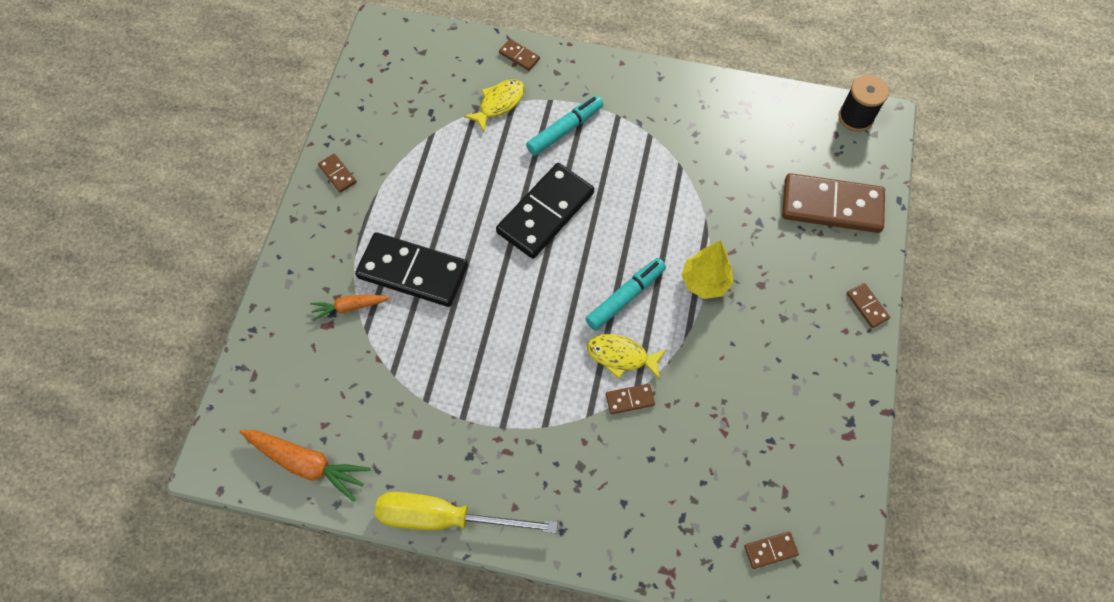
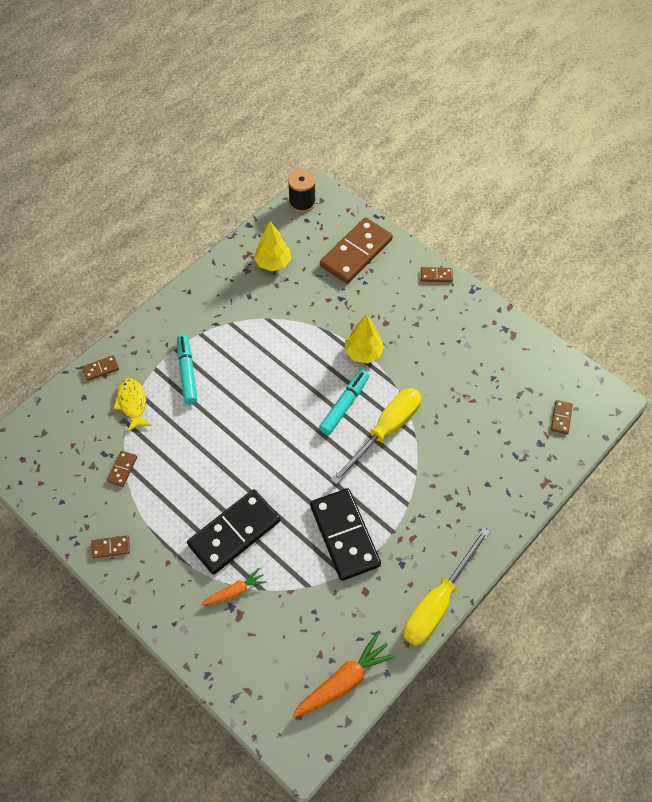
camera: 60 degrees left, 5 degrees down
orange carrot [310,295,390,321] -> orange carrot turned 135 degrees counterclockwise [201,568,267,605]
black domino [496,163,594,259] -> black domino moved to [310,488,381,581]
turquoise marker [585,258,666,331] -> turquoise marker turned 45 degrees clockwise [319,370,369,435]
yellow fish [587,334,667,380] -> yellow screwdriver [331,388,421,485]
brown domino [606,384,655,414] -> brown domino moved to [107,451,137,487]
none -> yellow tree [254,221,291,271]

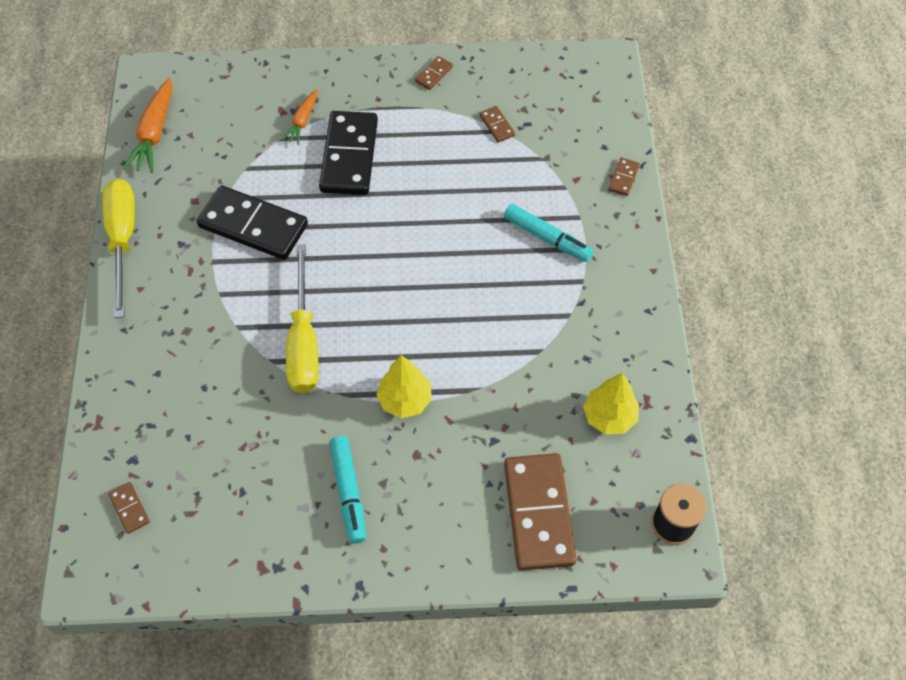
camera: 135 degrees right, 0 degrees up
yellow fish [113,378,152,432] -> none
turquoise marker [319,370,369,435] -> turquoise marker moved to [330,436,366,543]
brown domino [421,267,453,282] -> none

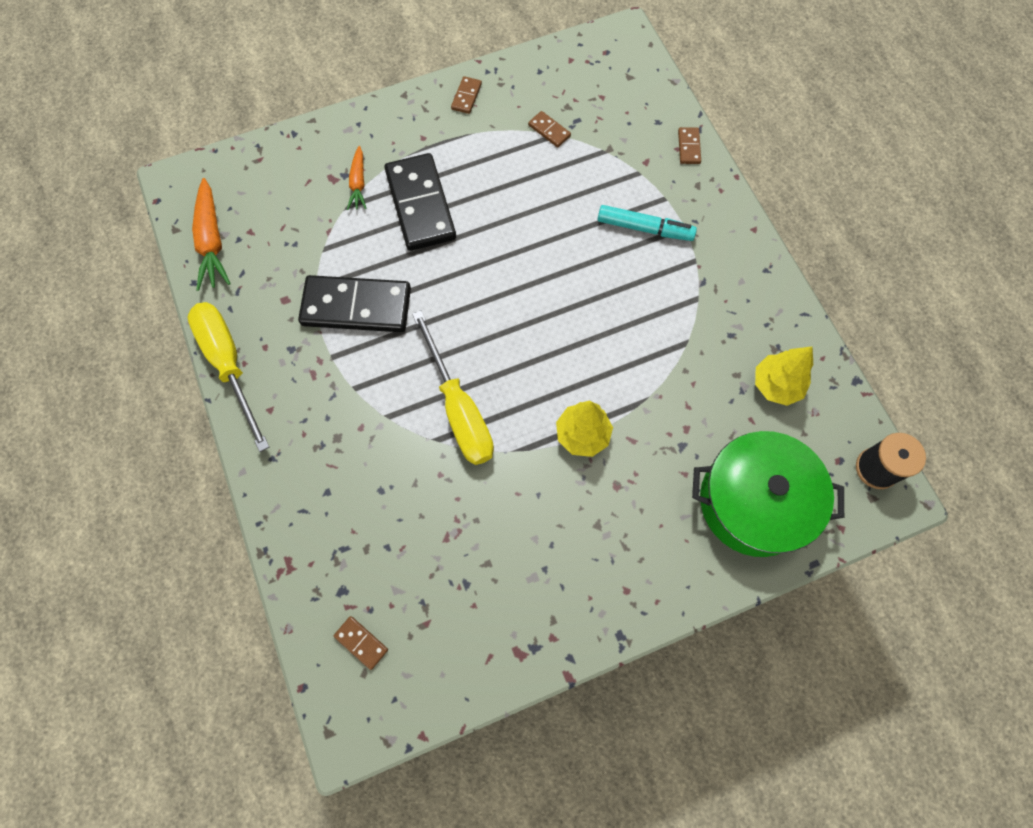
camera: 20 degrees left, 10 degrees up
turquoise marker [330,436,366,543] -> none
brown domino [504,453,576,571] -> green pot [692,431,844,557]

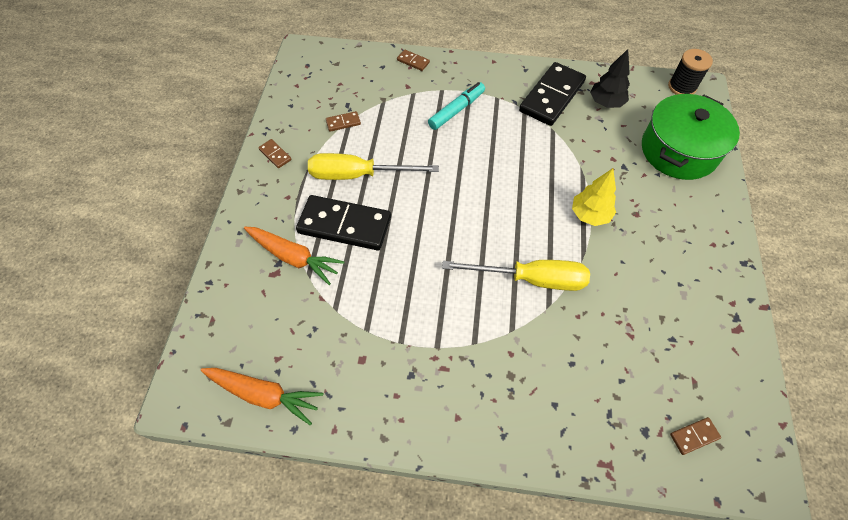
camera: 60 degrees left, 10 degrees down
yellow screwdriver [188,302,269,452] -> yellow screwdriver moved to [308,153,439,180]
black domino [298,275,411,332] -> black domino moved to [519,62,586,126]
orange carrot [347,146,367,210] -> orange carrot [244,227,345,285], size x1.65
yellow tree [755,346,813,406] -> black tree [590,49,630,108]

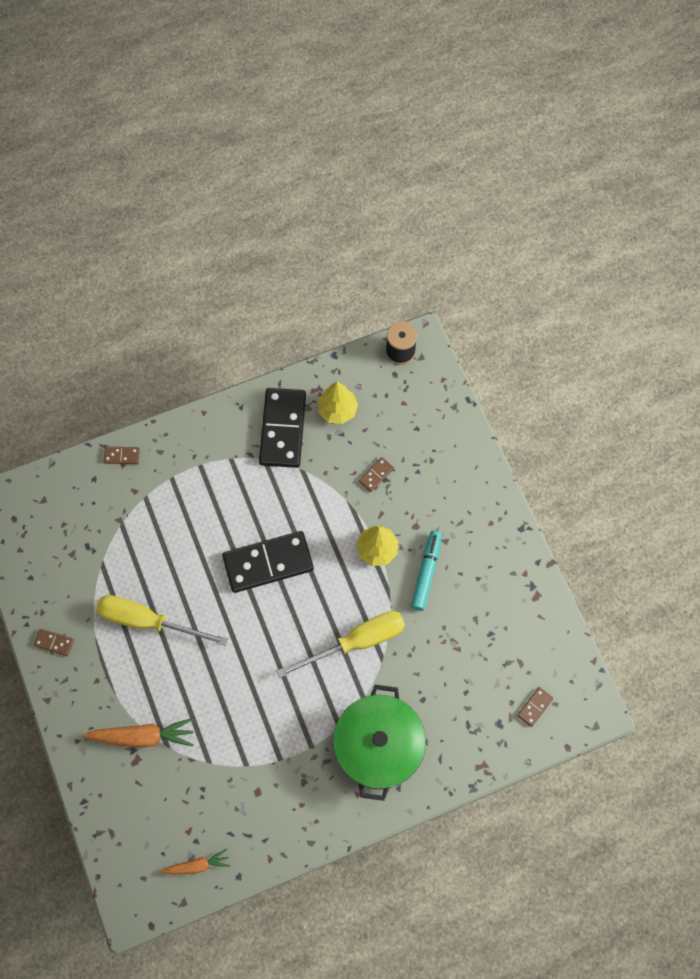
camera: 30 degrees left, 10 degrees up
orange carrot [201,368,323,425] -> orange carrot [160,849,230,875], size x0.61
black domino [296,195,391,250] -> black domino moved to [222,531,314,593]
yellow screwdriver [308,153,439,180] -> yellow screwdriver turned 45 degrees clockwise [96,595,228,646]
brown domino [326,111,361,132] -> brown domino moved to [359,457,394,492]
turquoise marker [428,82,485,130] -> turquoise marker moved to [411,531,442,611]
black tree [590,49,630,108] -> yellow tree [318,382,358,424]
green pot [642,94,740,180] -> green pot moved to [333,685,426,801]

